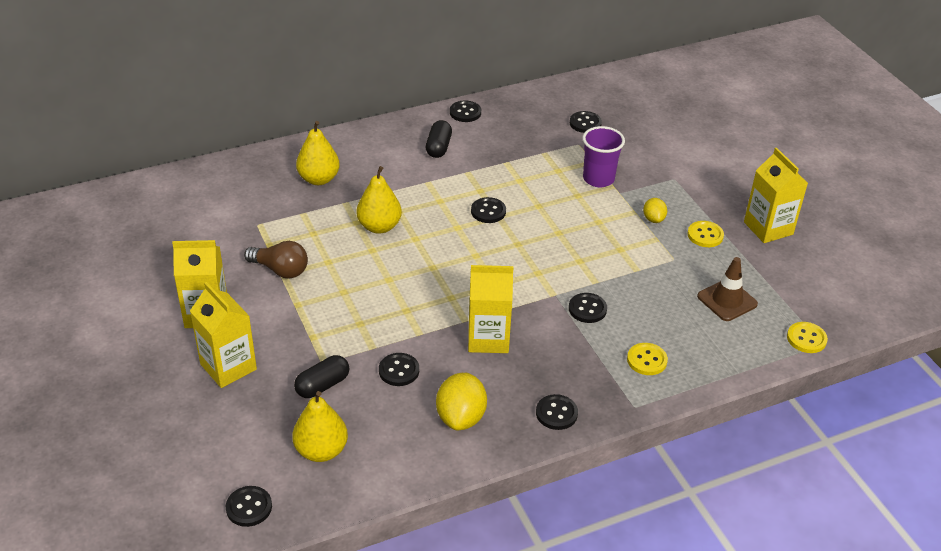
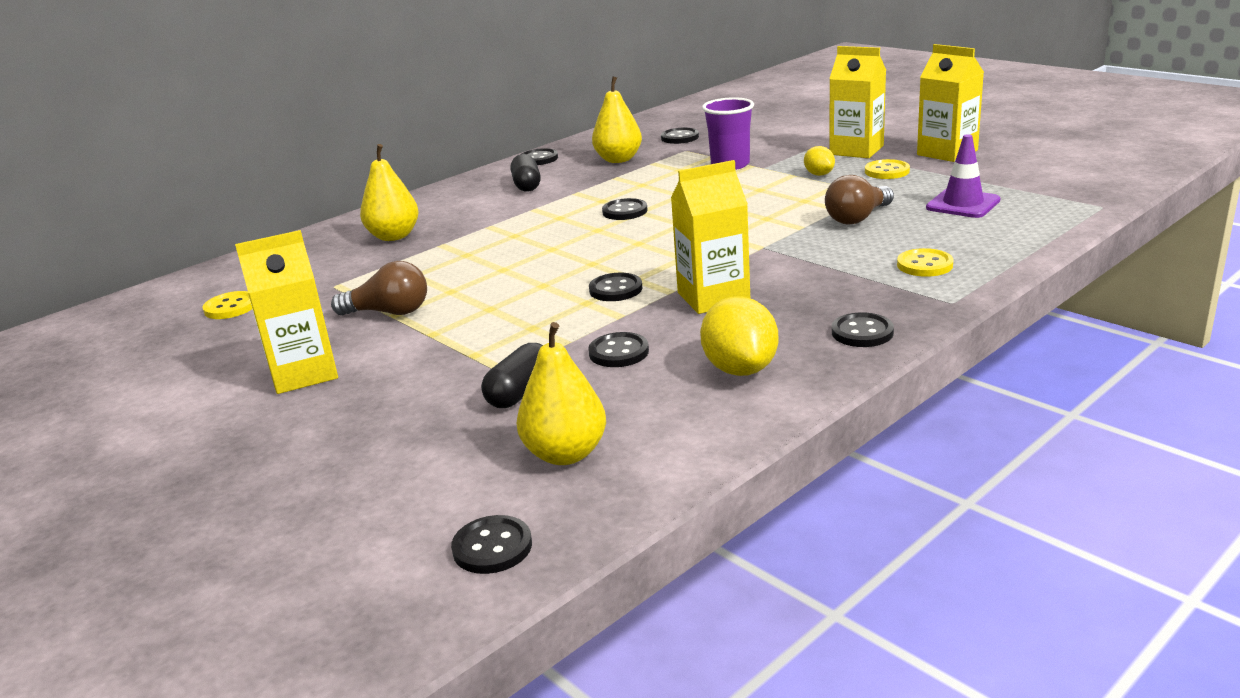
camera: 15 degrees left, 15 degrees down
yellow carton [190,282,257,388] -> yellow carton moved to [829,46,886,158]
yellow pear [356,166,402,234] -> yellow pear moved to [592,76,642,163]
black button [569,293,607,323] -> black button moved to [589,273,642,301]
brown traffic cone [697,257,758,321] -> purple traffic cone [926,134,1001,218]
yellow button [787,322,828,353] -> yellow button moved to [202,291,252,319]
none -> brown light bulb [825,175,894,224]

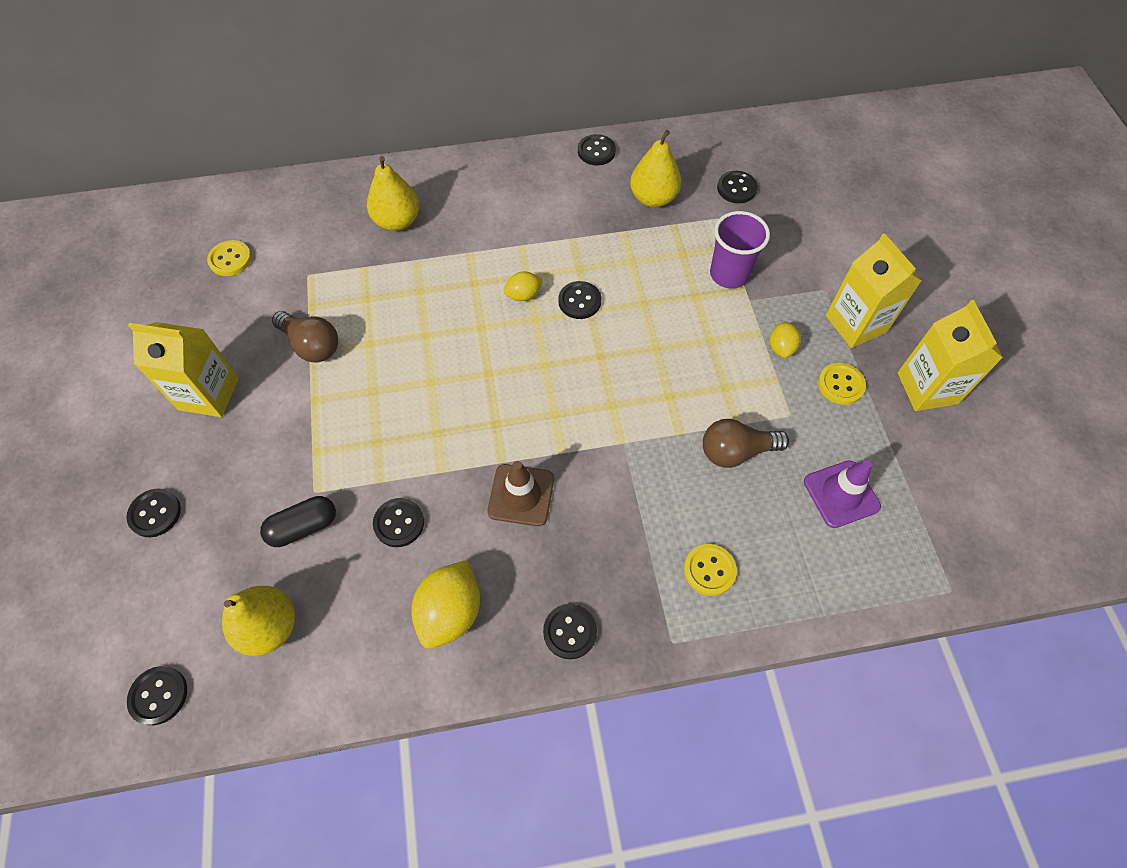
camera: 30 degrees right, 35 degrees up
black capsule [510,154,541,192] -> none
black button [589,273,642,301] -> black button moved to [126,488,181,537]
yellow carton [671,160,750,314] -> brown traffic cone [487,461,554,526]
none -> yellow lemon [504,272,543,301]

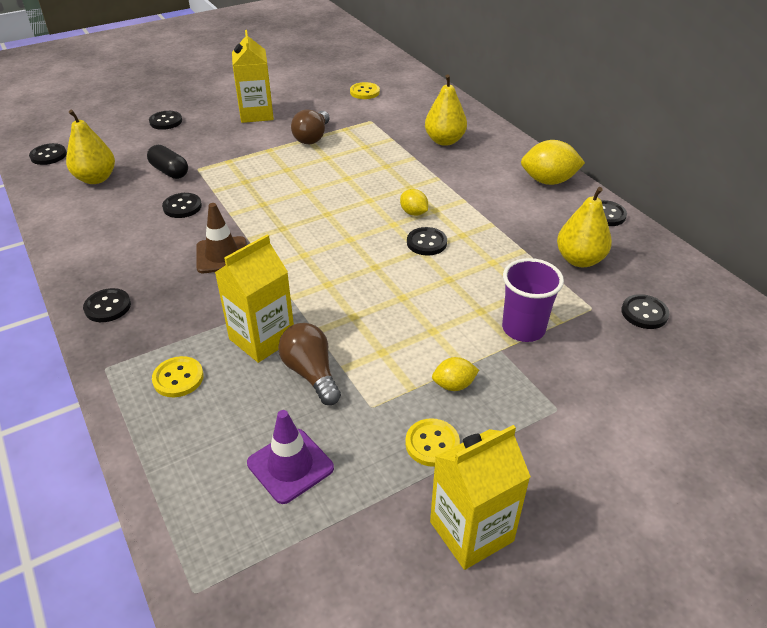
camera: 70 degrees right, 20 degrees down
yellow lemon [411,560,480,649] -> yellow lemon moved to [521,140,585,185]
yellow carton [826,233,921,348] -> yellow carton moved to [215,235,294,363]

